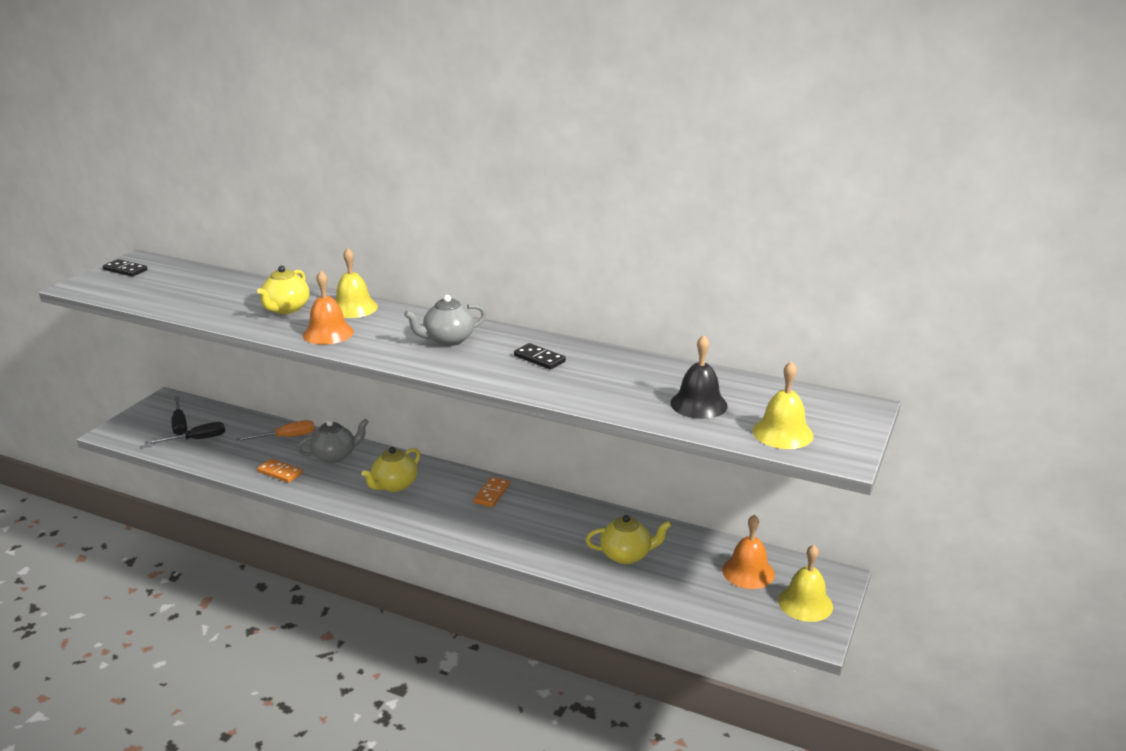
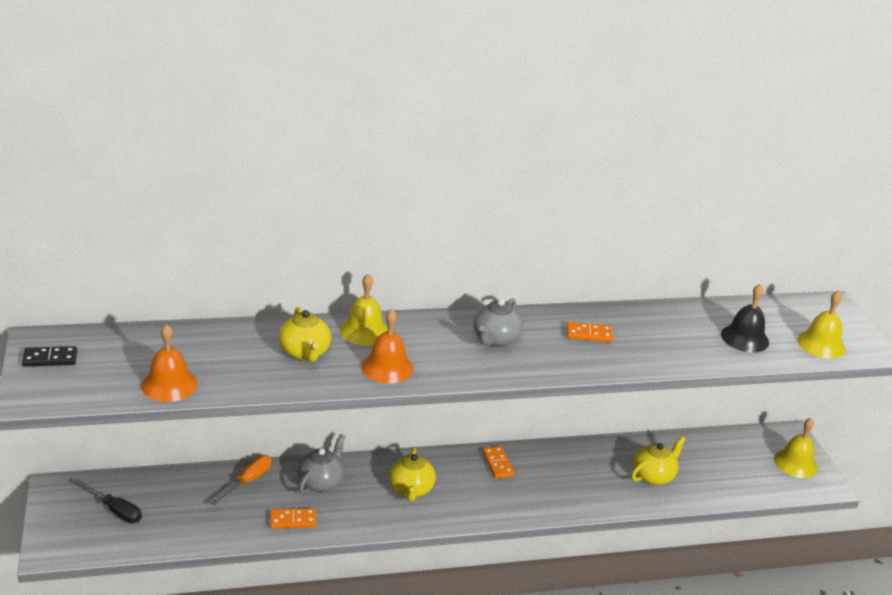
camera: 40 degrees left, 5 degrees up
black screwdriver [145,422,225,445] -> none
black domino [514,343,566,370] -> orange domino [566,322,613,342]
orange bell [722,514,775,589] -> orange bell moved to [141,324,197,402]

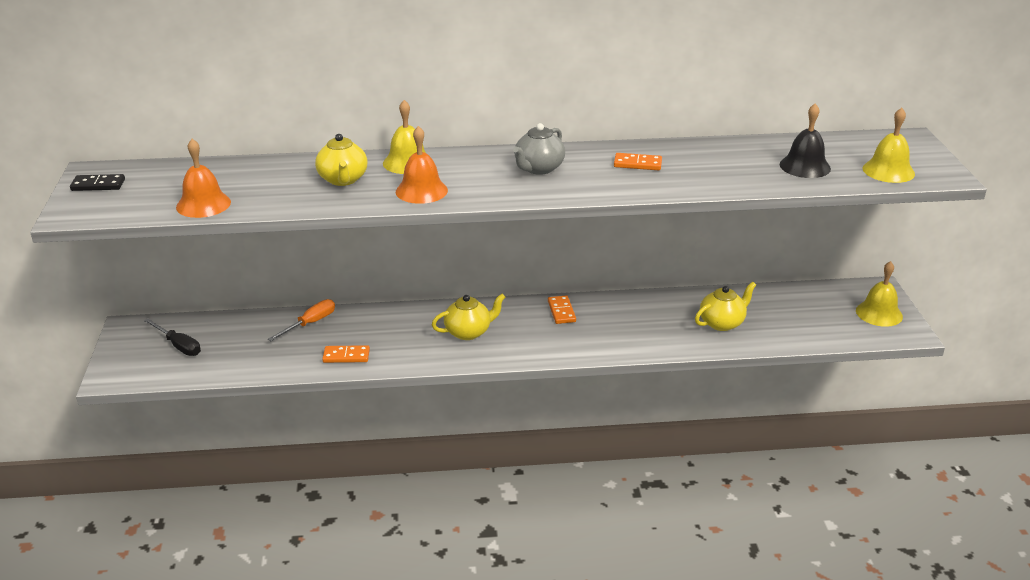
camera: 10 degrees right, 0 degrees up
grey teapot [297,434,345,494] -> none
yellow teapot [389,447,436,502] -> yellow teapot turned 120 degrees counterclockwise [432,294,505,340]

